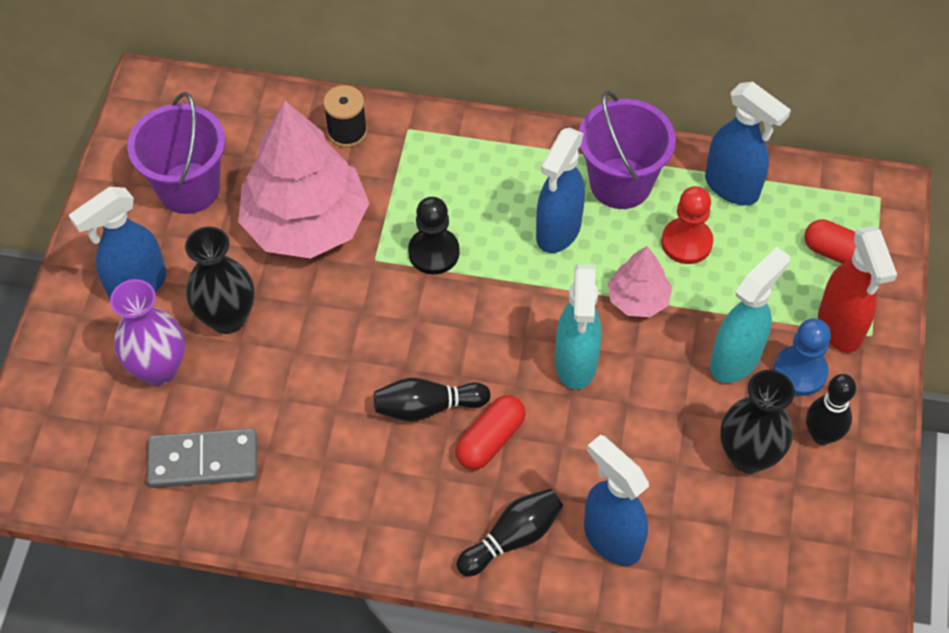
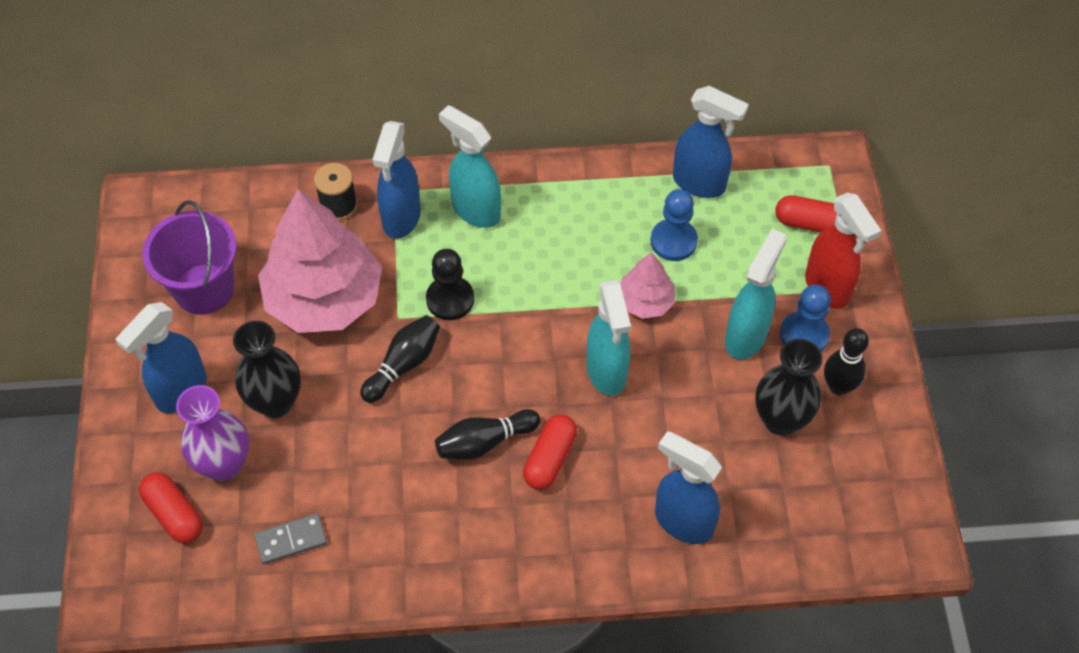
camera: 15 degrees left, 0 degrees up
grey domino [147,428,257,488] -> grey domino [254,514,327,564], size x0.65
black bowling pin [456,489,563,577] -> black bowling pin moved to [360,315,440,403]
blue spray bottle [536,127,585,253] -> blue spray bottle moved to [372,121,421,239]
purple bucket [579,91,676,209] -> none
red pawn [661,186,713,264] -> blue pawn [650,189,698,261]
none -> red capsule [139,472,203,543]
none -> turquoise spray bottle [439,105,501,228]

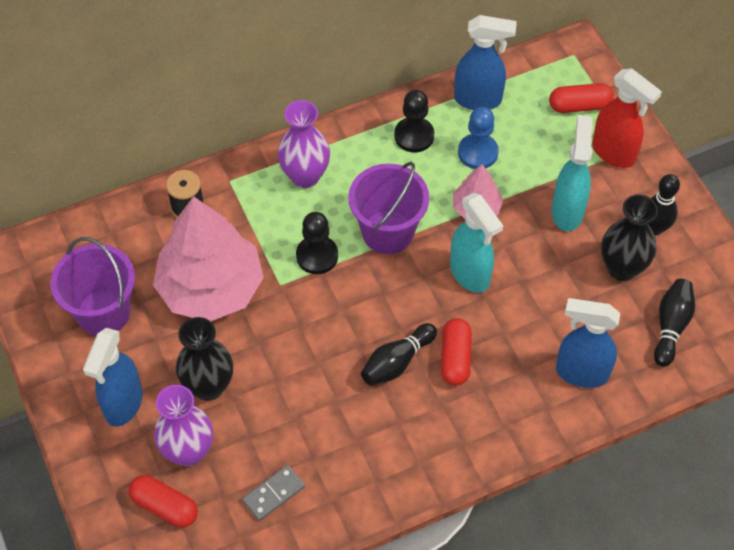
camera: 20 degrees left, 0 degrees up
black bowling pin [360,315,440,403] -> black bowling pin moved to [654,279,695,367]
blue spray bottle [372,121,421,239] -> none
turquoise spray bottle [439,105,501,228] -> purple vase [278,100,330,188]
blue pawn [780,285,831,352] -> none
none -> purple bucket [348,162,429,254]
none -> black pawn [394,90,434,153]

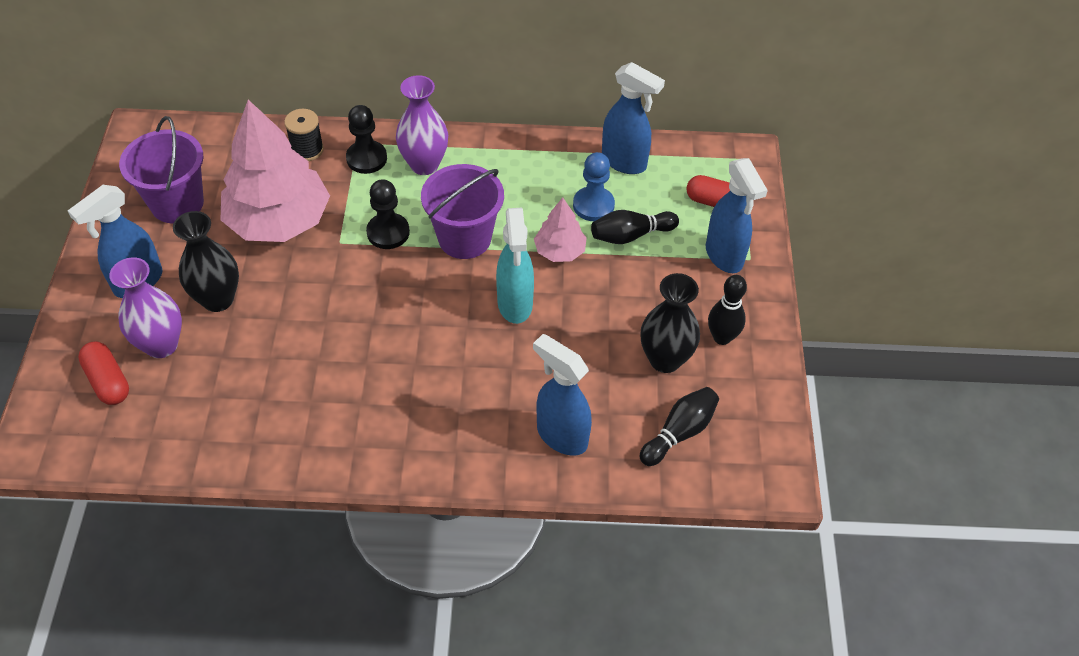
camera: 25 degrees right, 5 degrees down
grey domino [242,465,305,521] -> none
black bowling pin [361,323,437,386] -> black bowling pin moved to [591,210,679,244]
black pawn [394,90,434,153] -> black pawn moved to [346,105,387,174]
red capsule [441,318,472,386] -> none
turquoise spray bottle [552,115,593,231] -> none
red spray bottle [592,68,662,168] -> blue spray bottle [706,158,768,273]

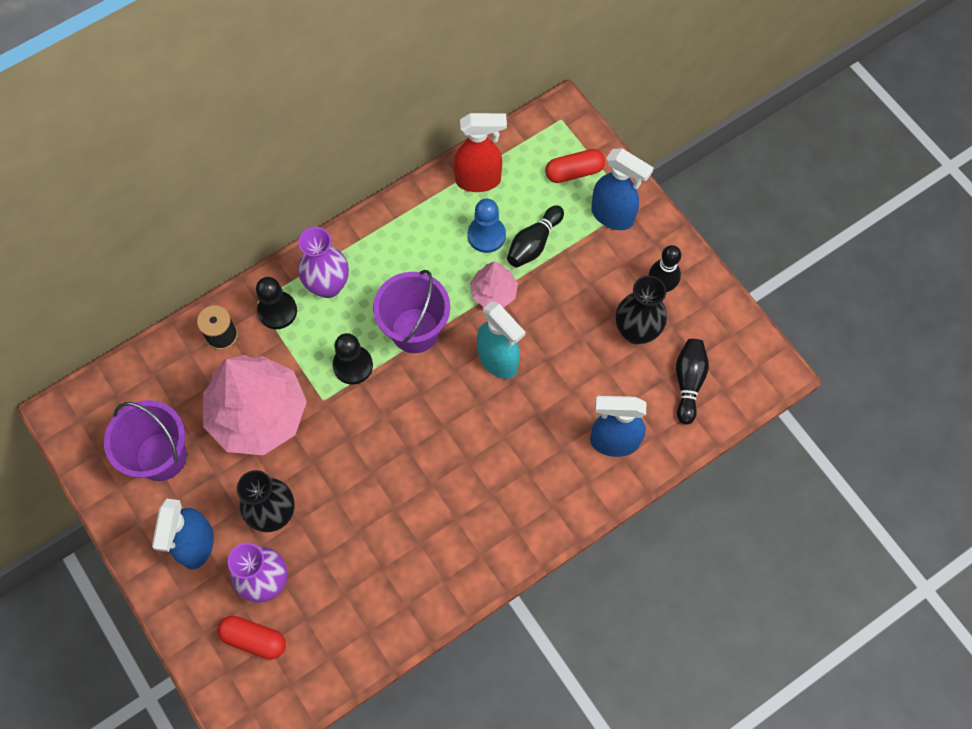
camera: 35 degrees left, 15 degrees up
blue spray bottle [602,62,665,174] -> red spray bottle [454,113,507,192]

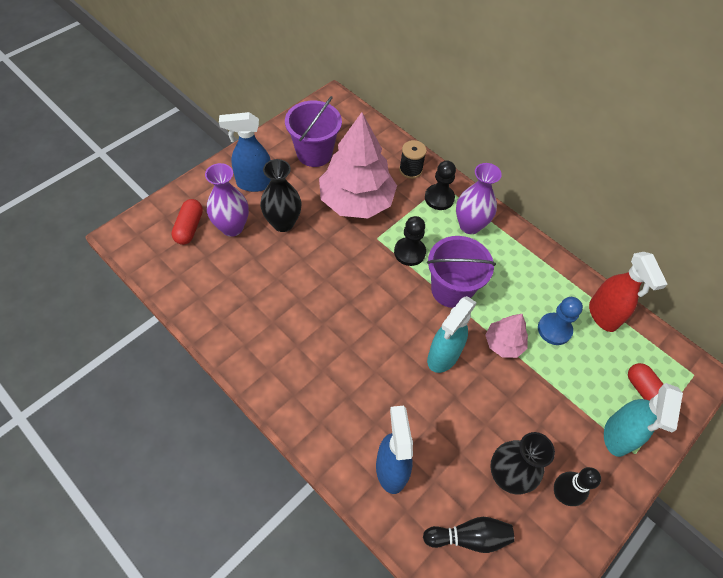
camera: 75 degrees right, 10 degrees down
black bowling pin [507,205,564,267] -> none
blue spray bottle [591,148,654,230] -> turquoise spray bottle [604,383,683,457]

